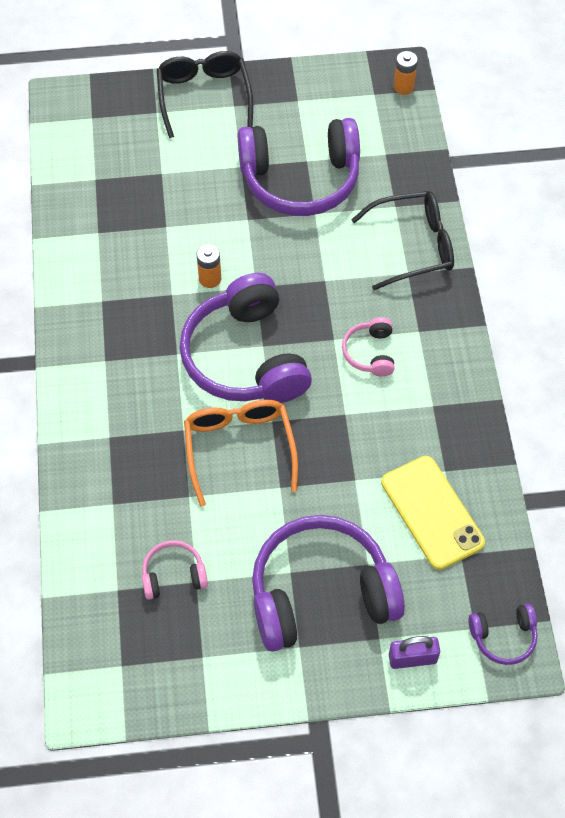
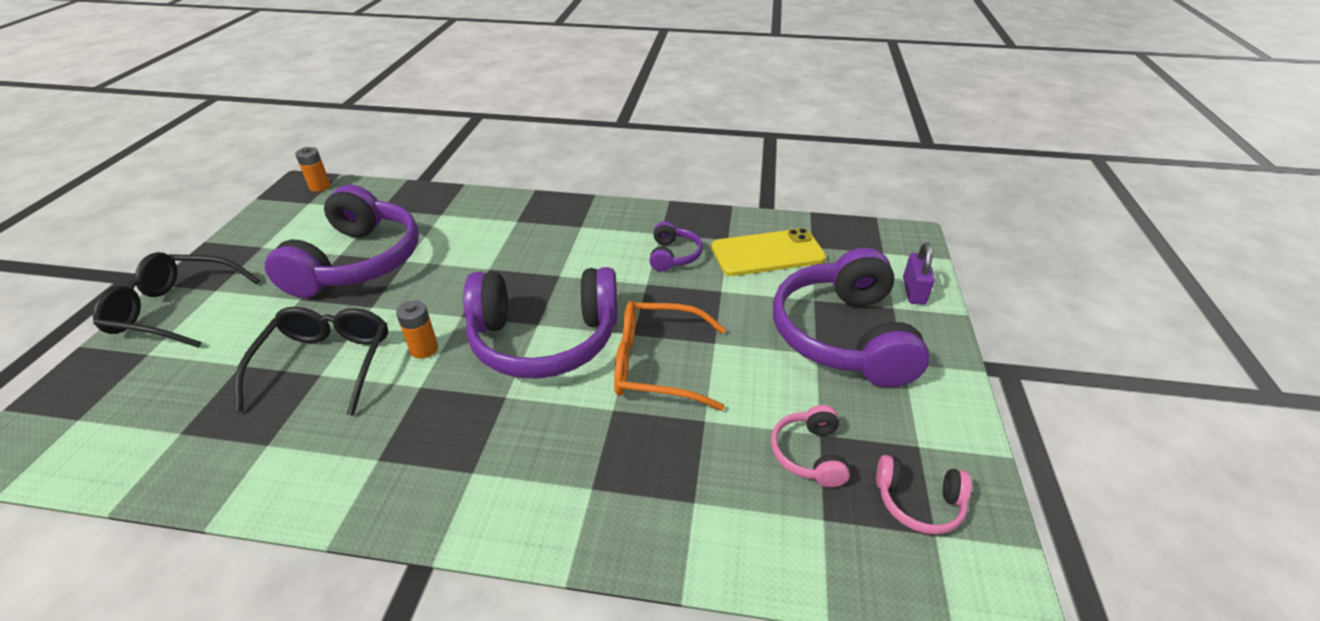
camera: 75 degrees left, 20 degrees down
pink headphones [342,317,395,377] -> pink headphones moved to [876,455,972,535]
black glasses [351,191,454,290] -> black glasses moved to [235,307,388,416]
purple headphones [468,604,537,665] -> purple headphones moved to [649,221,703,272]

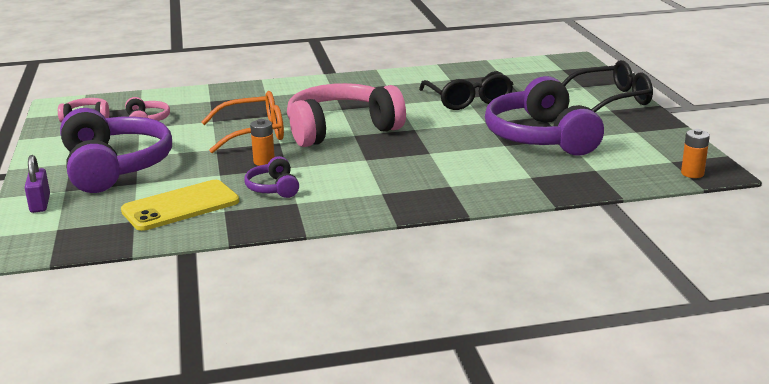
camera: 160 degrees right, 15 degrees down
orange battery [396,301,438,359] -> orange battery moved to [250,119,275,166]
purple headphones [463,267,618,379] -> pink headphones [287,83,406,147]

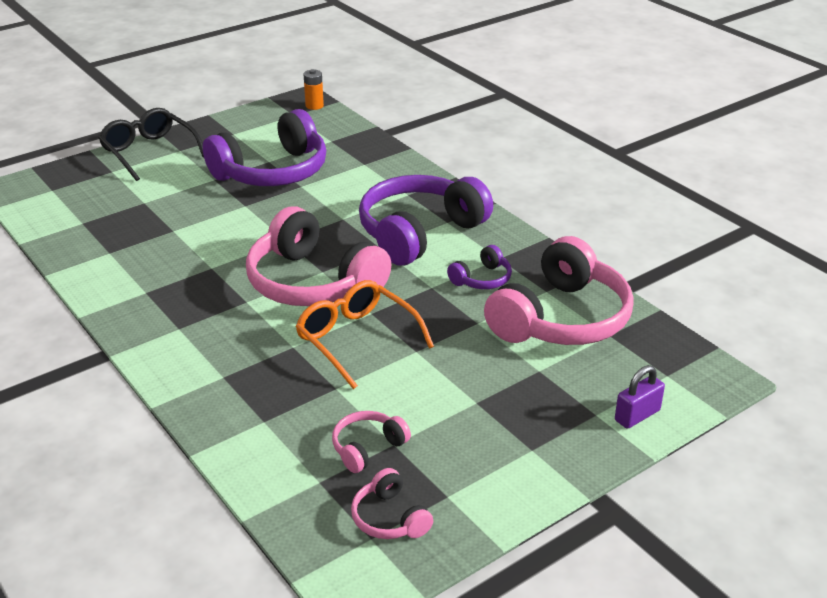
camera: 115 degrees left, 10 degrees up
purple headphones [60,108,172,193] -> purple headphones moved to [359,175,493,266]
yellow phone [121,180,239,231] -> pink headphones [484,236,634,345]
orange battery [250,119,275,166] -> none
black glasses [419,71,514,110] -> none

